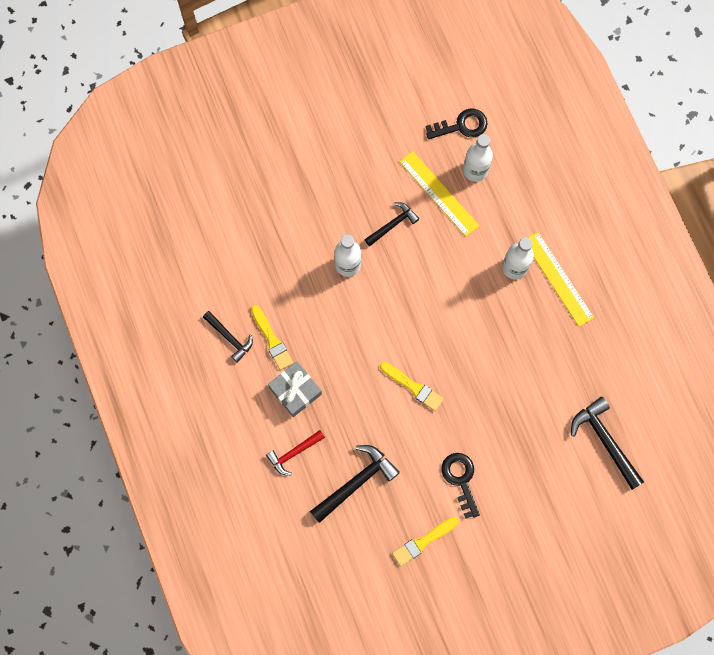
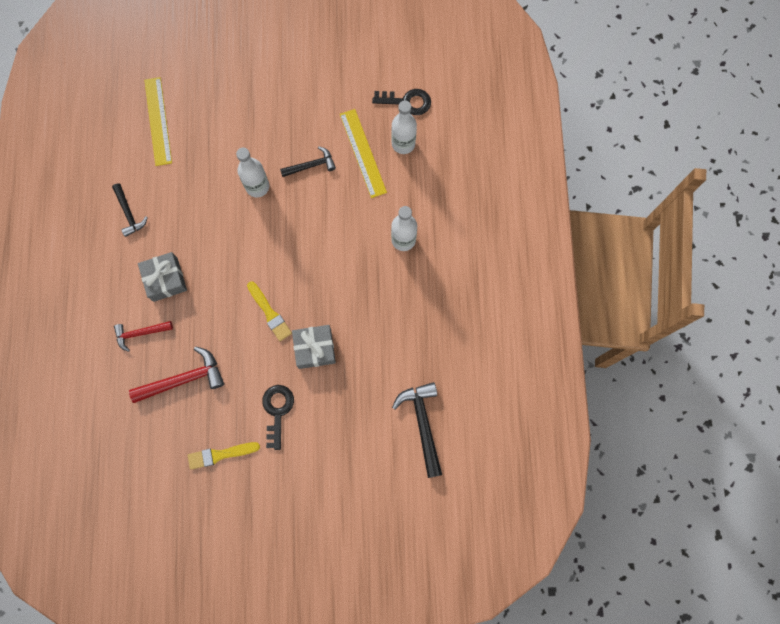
camera: 20 degrees right, 0 degrees up
yellow brush [251,305,293,370] -> none
black hammer [310,445,400,523] -> red hammer [129,347,224,403]
yellow ruler [528,232,594,327] -> yellow ruler moved to [144,77,172,166]
none -> grey gift [292,325,336,369]

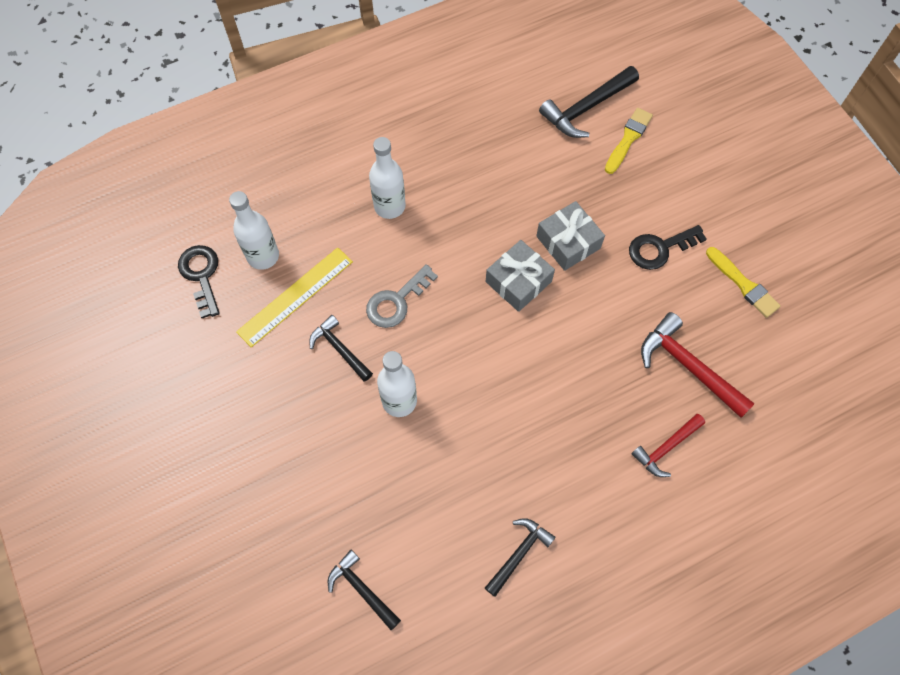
camera: 115 degrees left, 10 degrees down
red hammer [114,321,173,352] -> red hammer turned 90 degrees clockwise [631,414,705,477]
grey gift [138,252,187,302] -> grey gift moved to [486,240,555,312]
yellow ruler [144,77,172,166] -> black hammer [328,550,401,630]
yellow brush [247,281,292,341] -> yellow brush moved to [605,108,653,174]
none -> grey key [366,264,438,328]

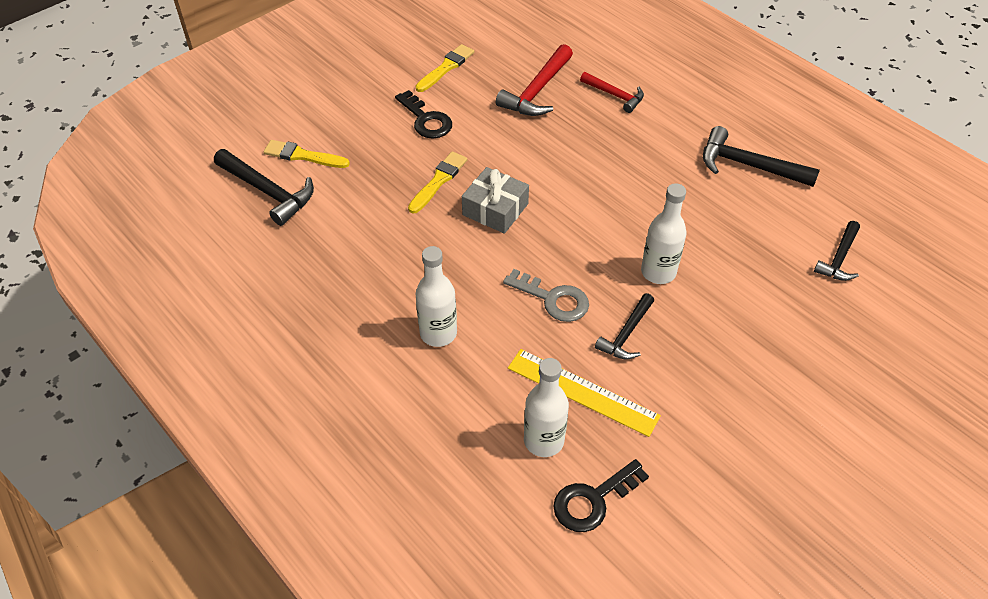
camera: 105 degrees left, 15 degrees down
black hammer [485,518,556,597] -> black hammer [703,126,820,187], size x1.58
grey gift [536,201,605,271] -> yellow brush [408,151,468,214]

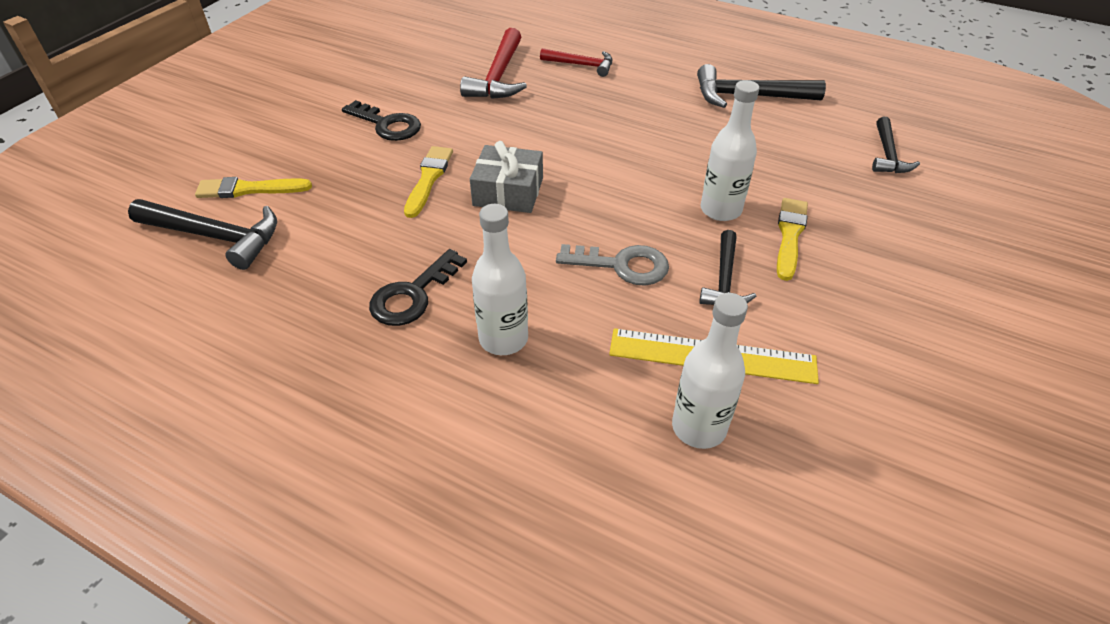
camera: 20 degrees left, 5 degrees down
yellow brush [416,44,474,92] -> yellow brush moved to [777,198,808,281]
black key [553,459,649,532] -> black key moved to [369,249,467,326]

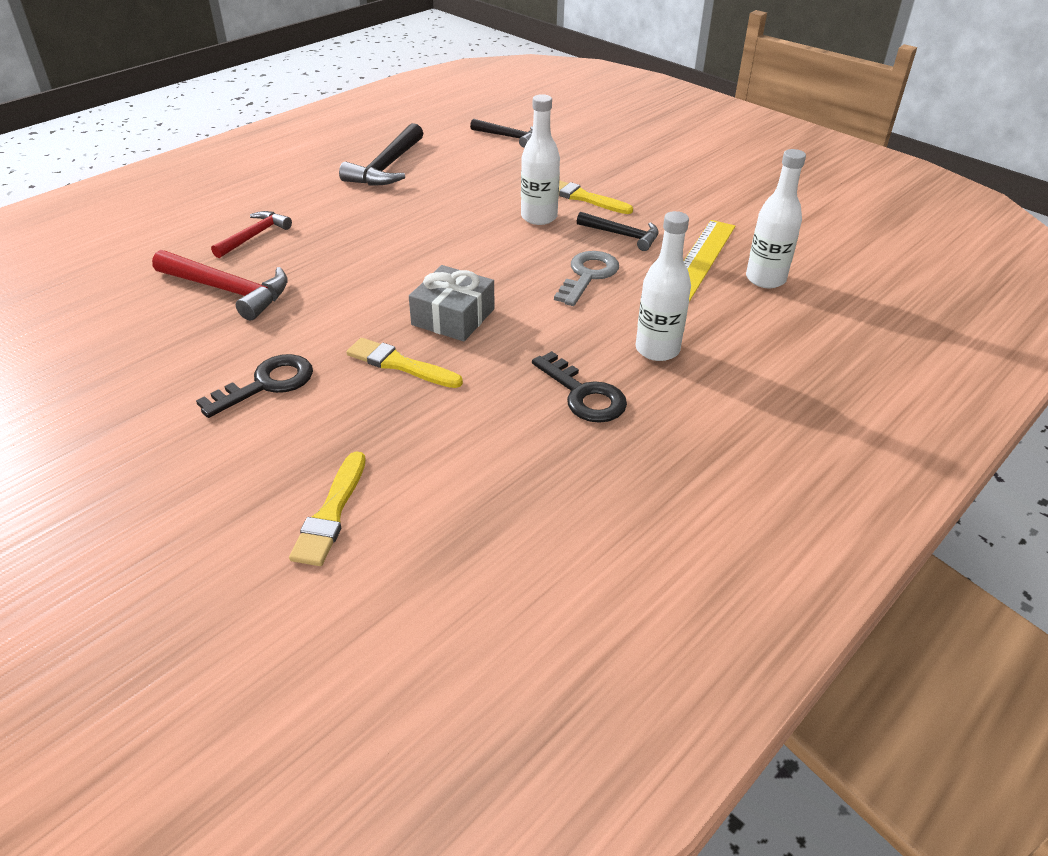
camera: 75 degrees left, 5 degrees down
black hammer [128,199,277,270] -> none

